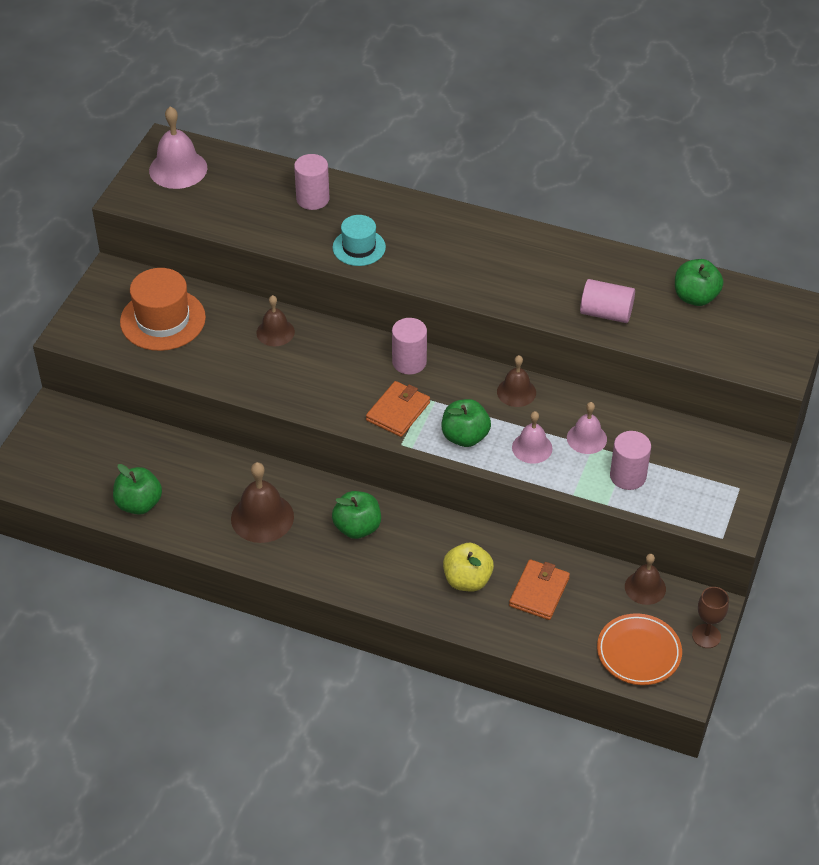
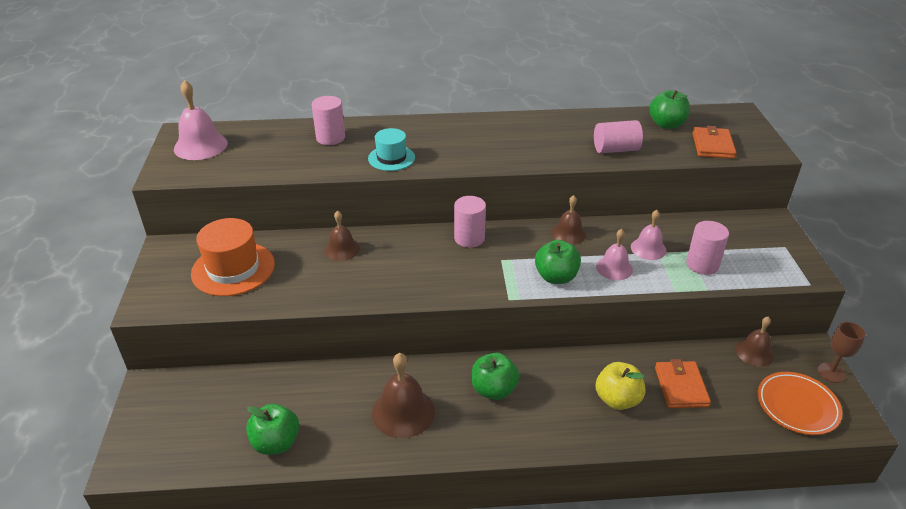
camera: 25 degrees left, 10 degrees down
orange wallet [366,381,430,437] -> orange wallet moved to [692,126,736,159]

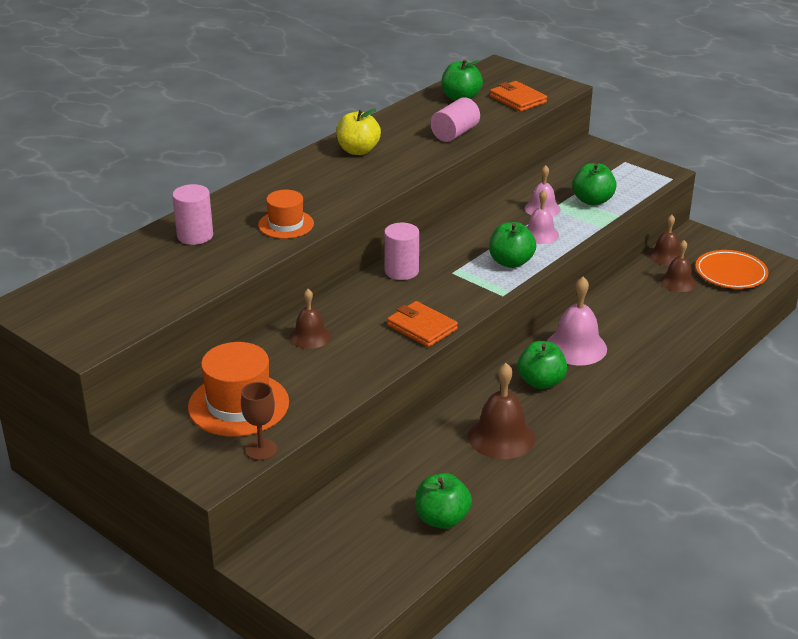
camera: 45 degrees left, 5 degrees down
pink bell [174,80,228,160] -> pink bell moved to [547,277,607,365]
turquoise hat [368,128,415,171] -> orange hat [258,190,314,239]
brown bell [552,195,586,245] -> brown bell moved to [660,240,696,292]
yellow apple [596,362,645,410] -> yellow apple moved to [336,108,381,155]
orange wallet [655,359,711,408] -> orange wallet moved to [387,301,458,347]
pink cylinder [686,221,729,275] -> green apple [572,163,617,206]
brown goblet [818,322,866,383] -> brown goblet moved to [241,382,277,460]

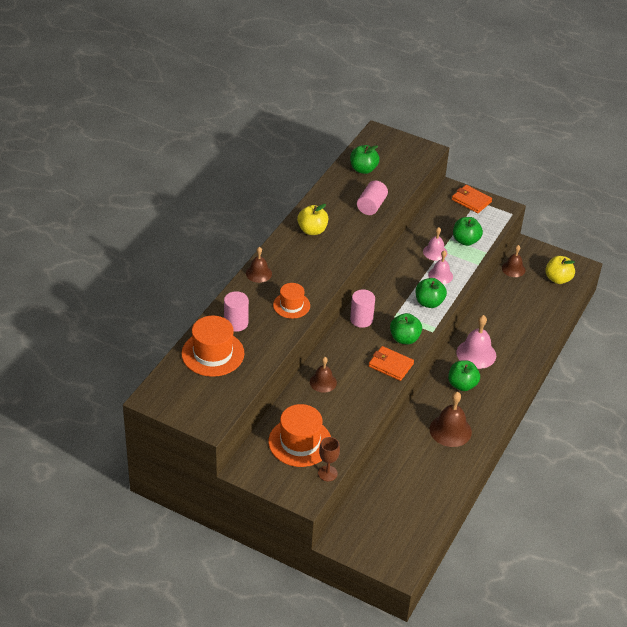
camera: 15 degrees left, 10 degrees up
green apple [415,473,472,529] -> green apple moved to [390,313,422,344]
orange wallet [490,81,547,112] -> orange wallet moved to [452,185,492,213]
brown bell [660,240,696,292] -> brown bell moved to [246,247,272,283]
orange plate [695,250,769,289] -> yellow apple [545,256,575,284]
none -> orange hat [182,316,244,377]

